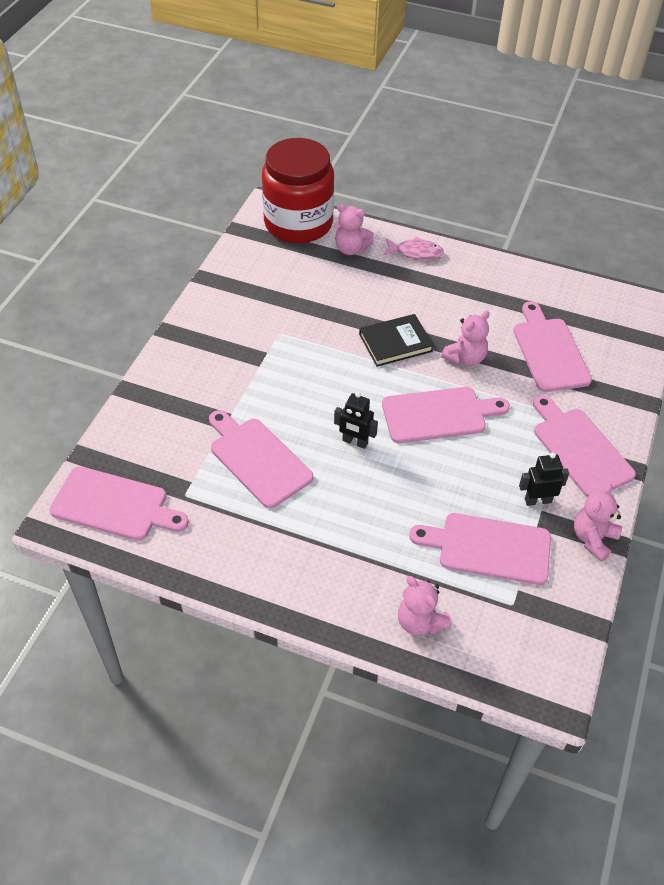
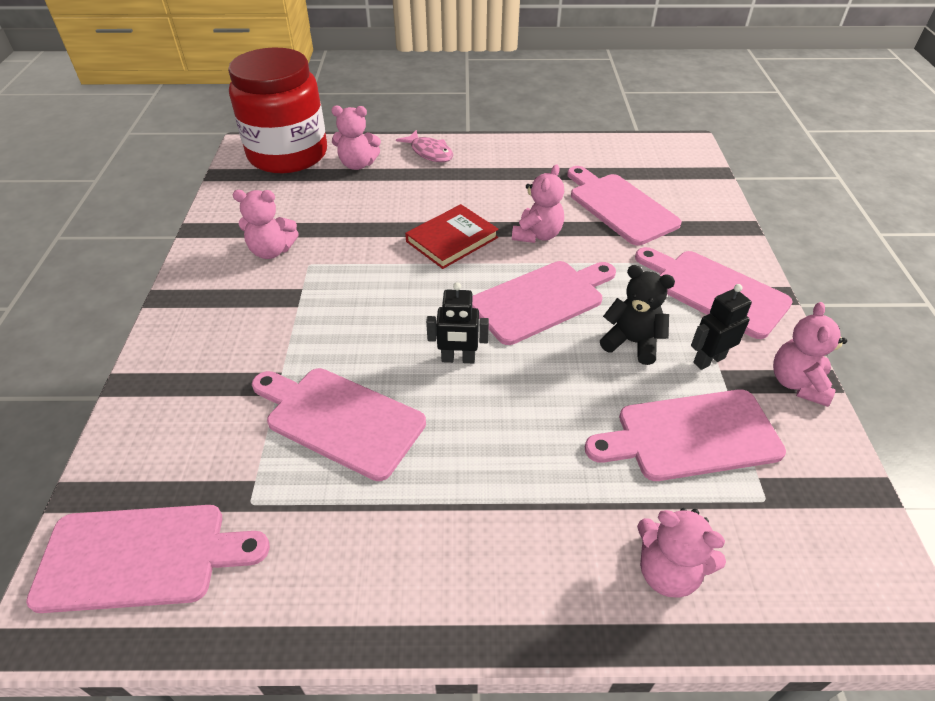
camera: 20 degrees left, 5 degrees down
black book [359,314,434,367] -> red book [405,204,499,269]
pink fish [383,237,444,260] -> pink fish turned 60 degrees clockwise [396,130,453,162]
none -> pink teddy bear [233,190,299,259]
none -> black teddy bear [600,265,675,365]

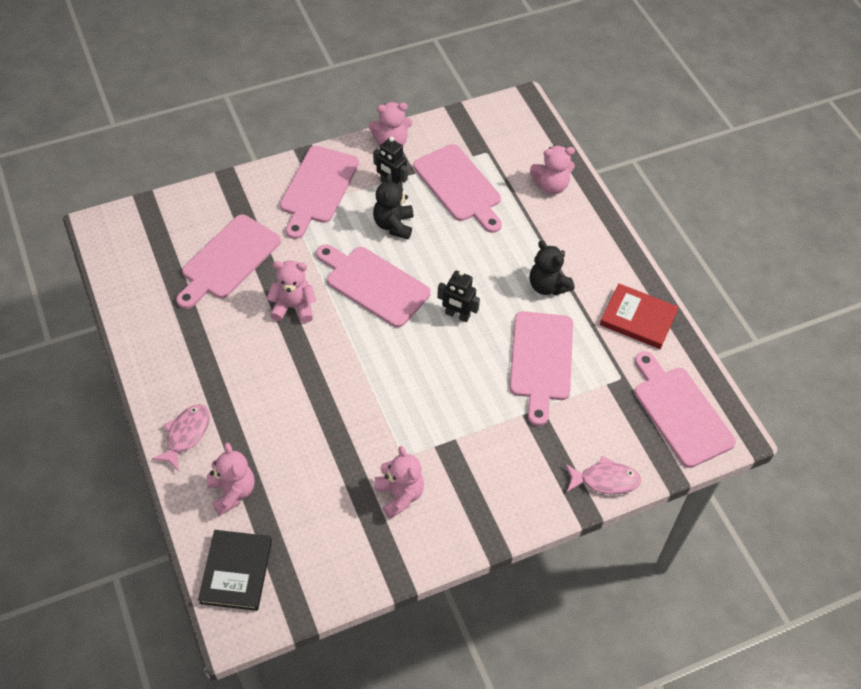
camera: 115 degrees left, 10 degrees up
red jar [228,47,327,173] -> black book [198,530,272,611]
red book [405,204,499,269] -> red book moved to [600,283,679,349]
black robot [426,282,489,363] -> black robot turned 135 degrees clockwise [437,270,480,322]
pink teddy bear [637,508,726,598] -> pink teddy bear turned 75 degrees clockwise [530,146,575,194]
none -> black teddy bear [530,240,574,296]
none -> pink fish [565,456,641,495]

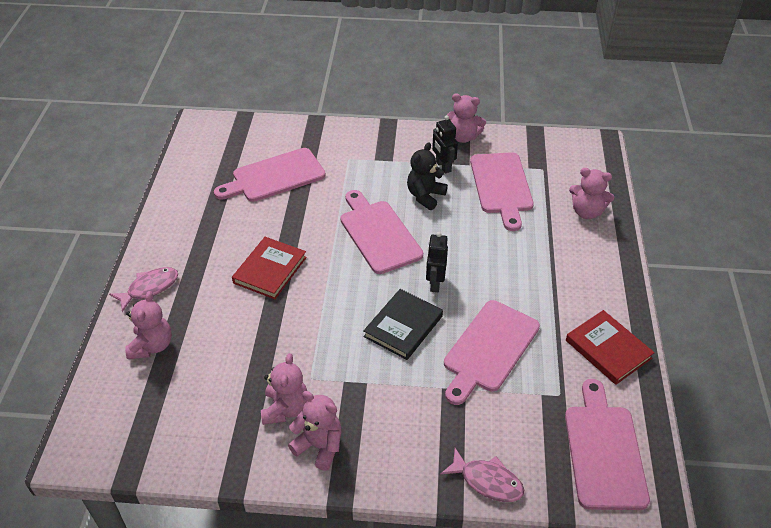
camera: 30 degrees right, 10 degrees down
black book [198,530,272,611] -> black book moved to [363,289,443,360]
pink teddy bear [266,260,316,323] -> pink teddy bear moved to [288,391,342,471]
pink cutting board [280,146,359,239] -> none
black robot [437,270,480,322] -> black robot turned 45 degrees clockwise [426,232,448,292]
black teddy bear [530,240,574,296] -> none
none -> red book [232,237,307,299]

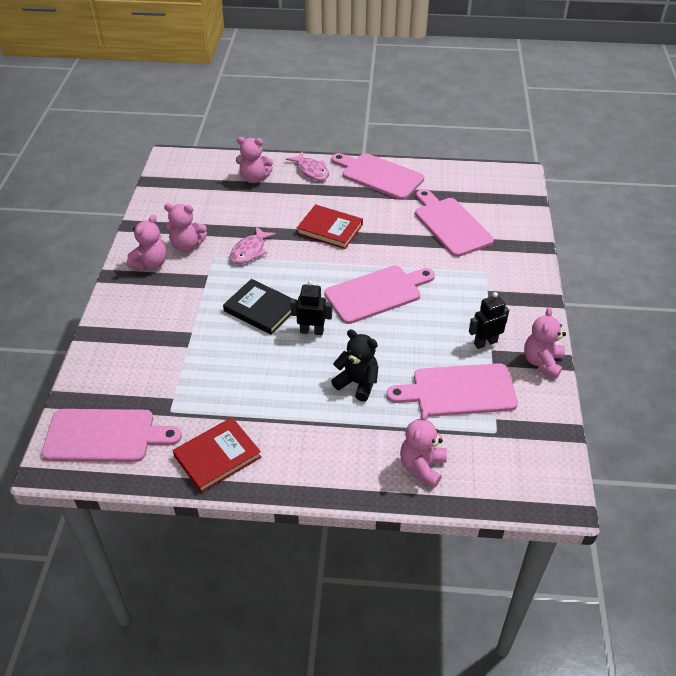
camera: 90 degrees right, 0 degrees up
black teddy bear [407,142,448,210] -> black teddy bear moved to [331,329,379,402]
pink fish [441,448,524,502] -> pink fish moved to [230,226,276,264]
pink cutting board [444,300,540,405] -> pink cutting board moved to [331,153,424,200]

